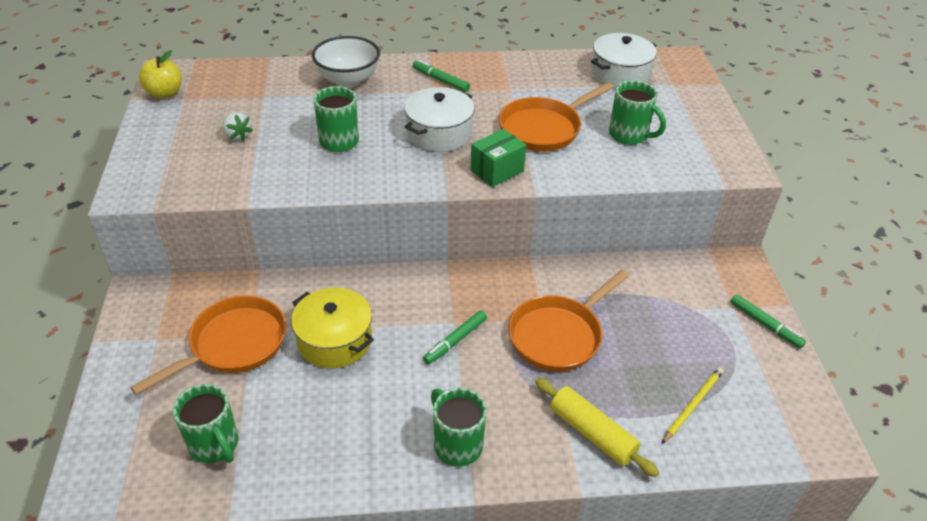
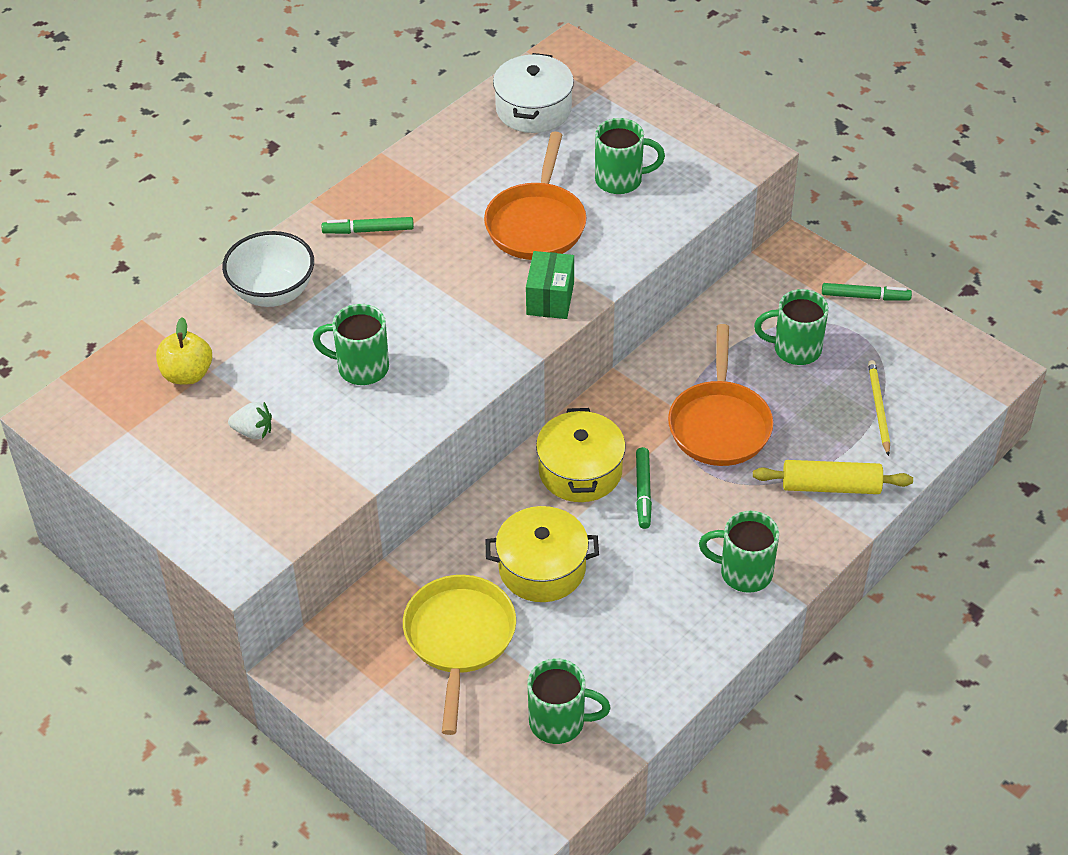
camera: 40 degrees left, 5 degrees up
orange pan [130,296,286,396] -> yellow pan [403,575,516,735]
yellow apple [139,50,182,99] -> yellow apple moved to [156,317,212,384]
white pot [404,87,474,152] -> none
none -> yellow pot [536,408,626,502]
none -> green mug [754,289,829,365]

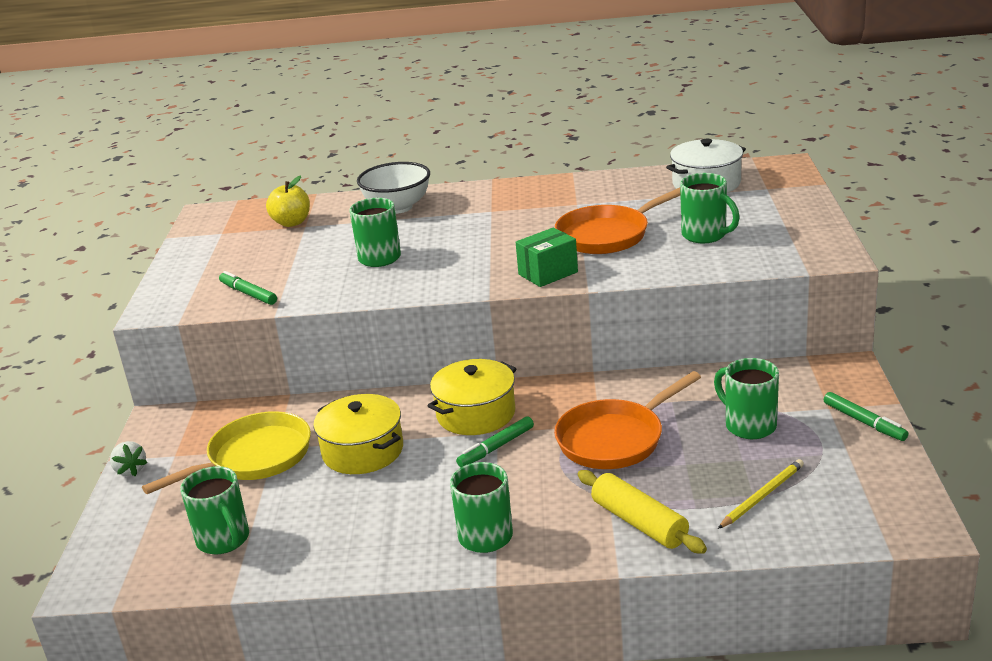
camera: 50 degrees right, 20 degrees down
white strawberry [228,402,272,439] -> white strawberry moved to [110,441,148,476]
green marker [321,217,414,234] -> green marker moved to [219,271,277,305]

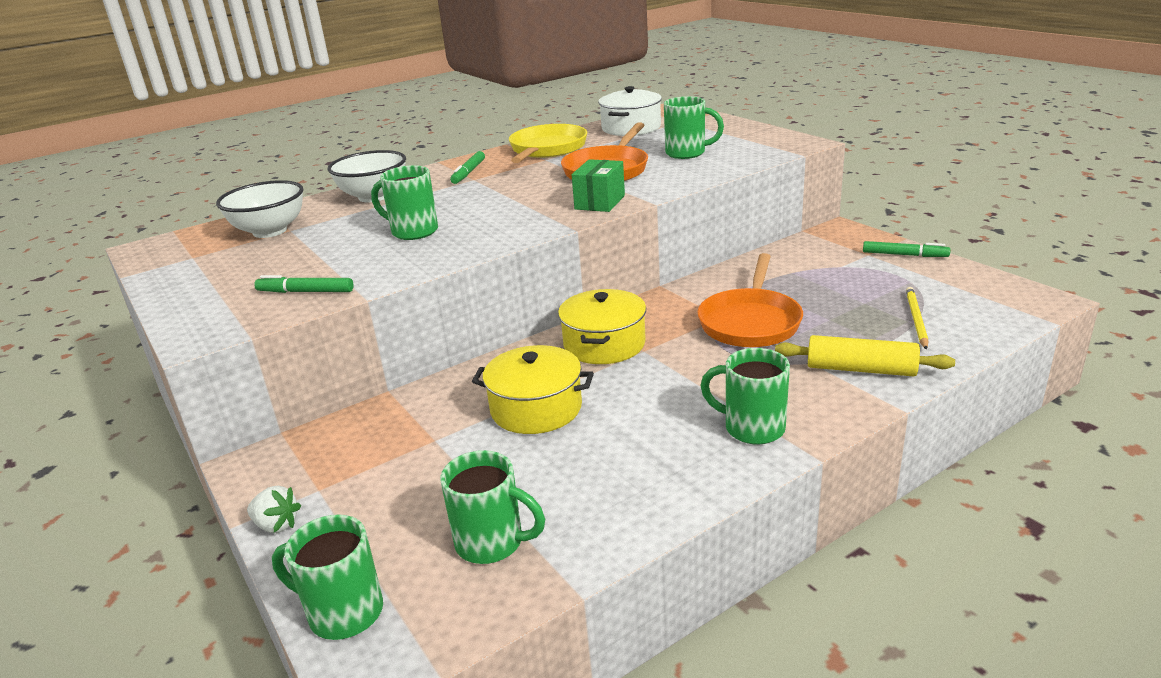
camera: 35 degrees left, 0 degrees up
yellow pan [142,411,311,494] -> yellow pan moved to [509,124,587,163]
yellow apple [266,175,310,227] -> white bowl [216,180,304,238]
green marker [456,416,534,467] -> green marker moved to [450,151,485,184]
green mug [714,358,779,439] -> green mug moved to [272,514,383,640]

